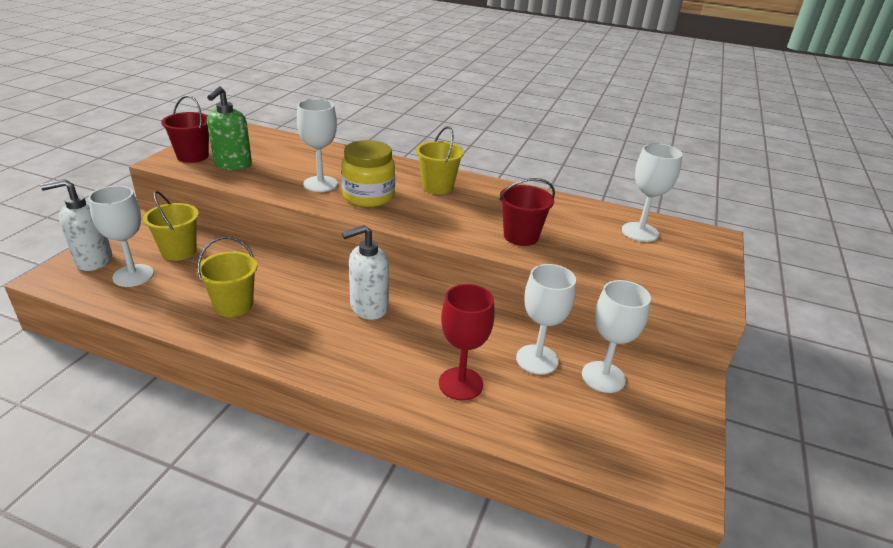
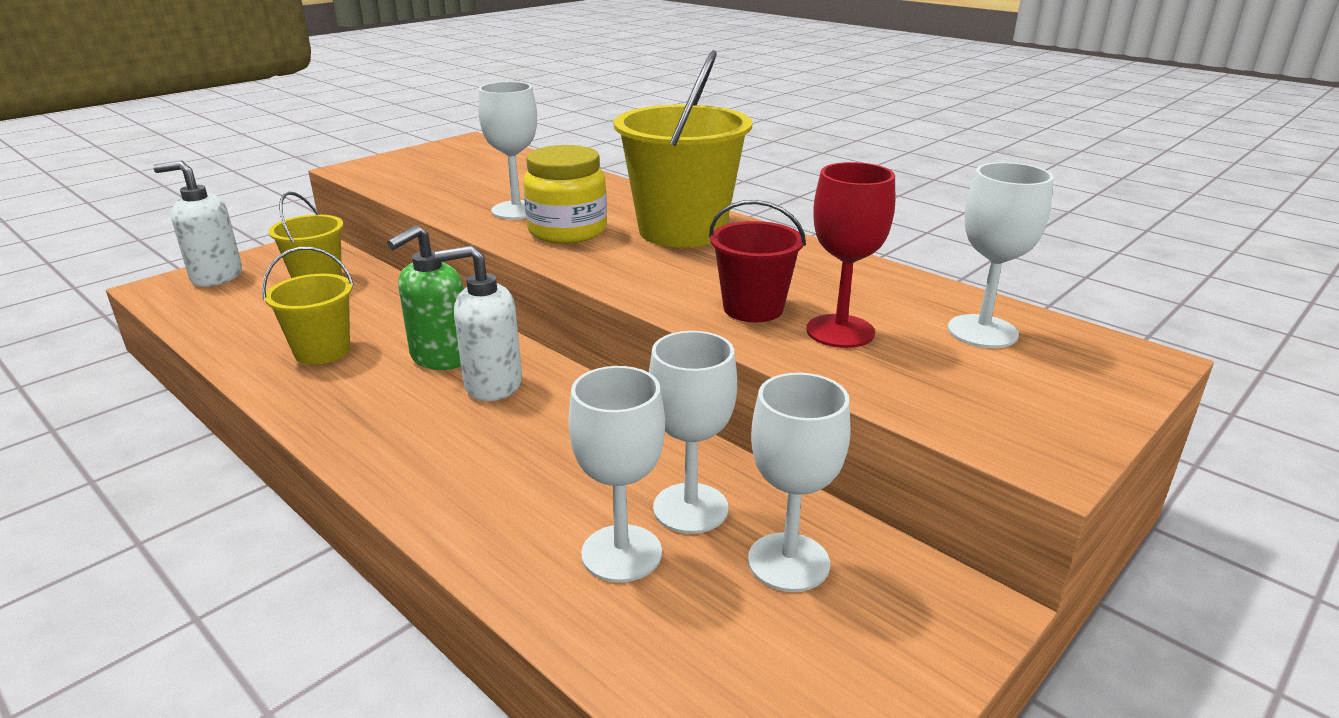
camera: 25 degrees right, 5 degrees down
white goblet [88,186,154,287] -> white goblet moved to [568,366,665,582]
red bucket [161,95,209,163] -> none
green soap dispenser [207,86,252,170] -> green soap dispenser moved to [387,225,464,370]
yellow bucket [416,126,464,194] -> yellow bucket [614,50,752,248], size x1.75
red goblet [439,284,495,400] -> red goblet moved to [806,162,895,348]

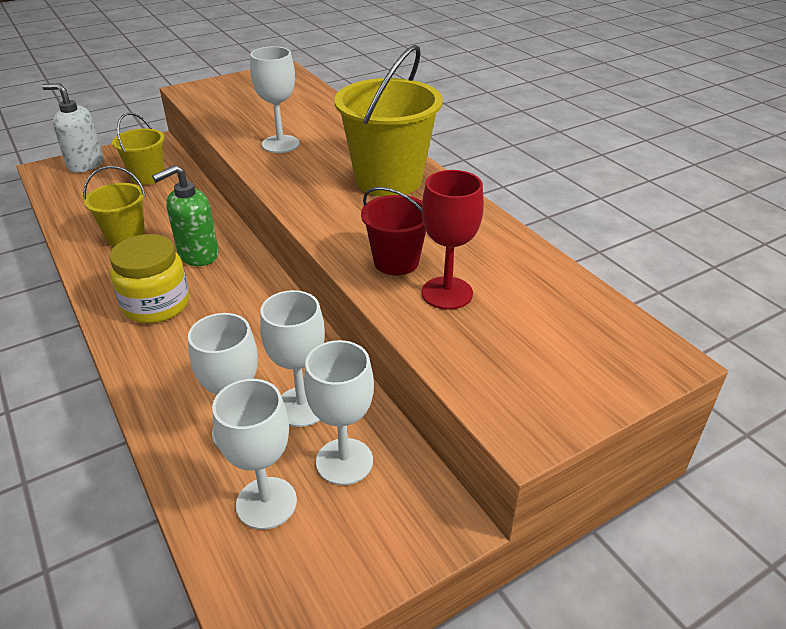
camera: 15 degrees right, 10 degrees up
white soap dispenser [435,245,522,401] -> none
yellow jar [523,145,607,243] -> yellow jar moved to [109,234,190,323]
white goblet [948,162,1054,348] -> white goblet moved to [212,379,297,530]

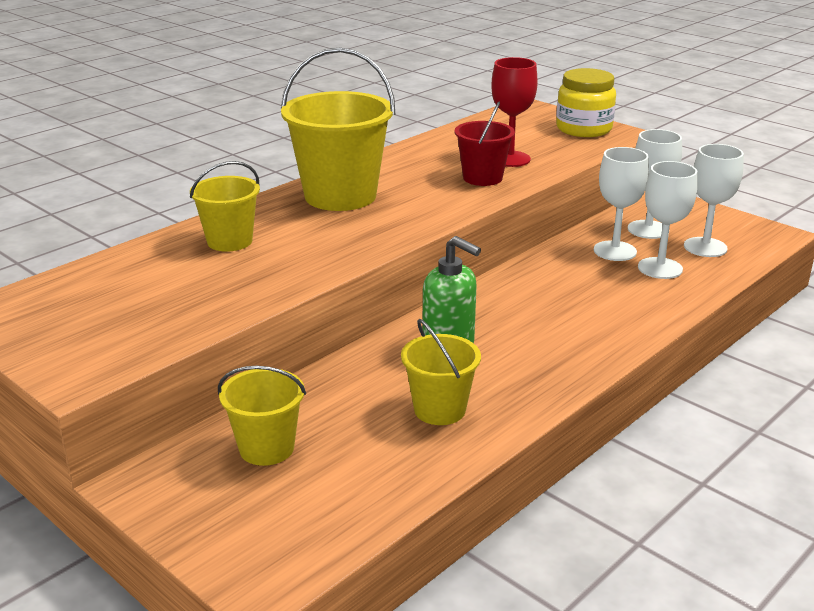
camera: 105 degrees left, 10 degrees down
white soap dispenser [42,83,103,173] -> none
yellow jar [109,234,190,323] -> yellow jar moved to [556,68,616,137]
white goblet [250,46,300,153] -> none
none -> yellow bucket [190,161,260,252]

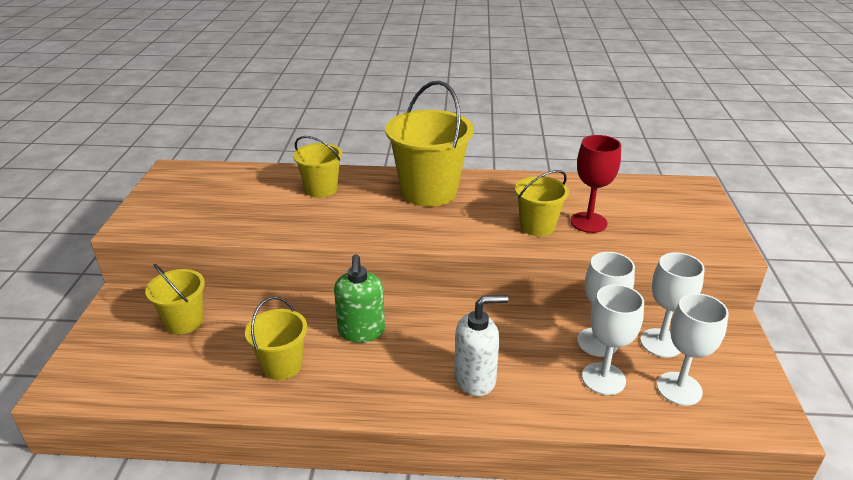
camera: 50 degrees right, 5 degrees up
red bucket [454,102,515,186] -> yellow bucket [515,170,569,236]
yellow jar [556,68,616,137] -> none
none -> white soap dispenser [454,295,508,396]

